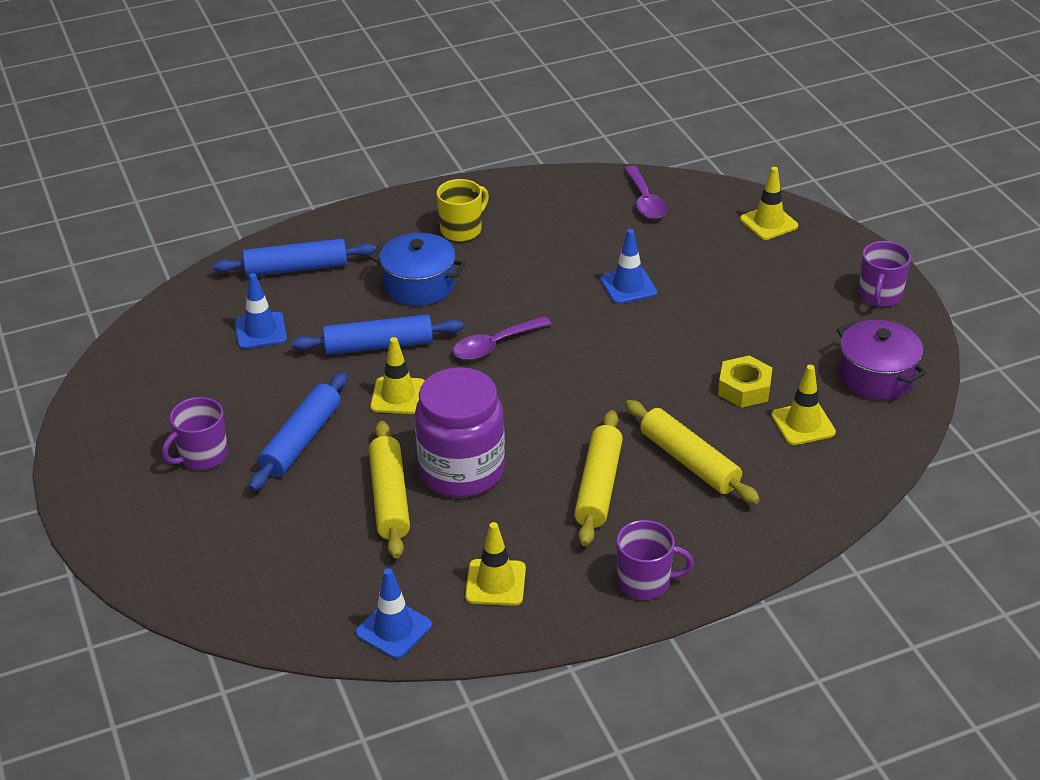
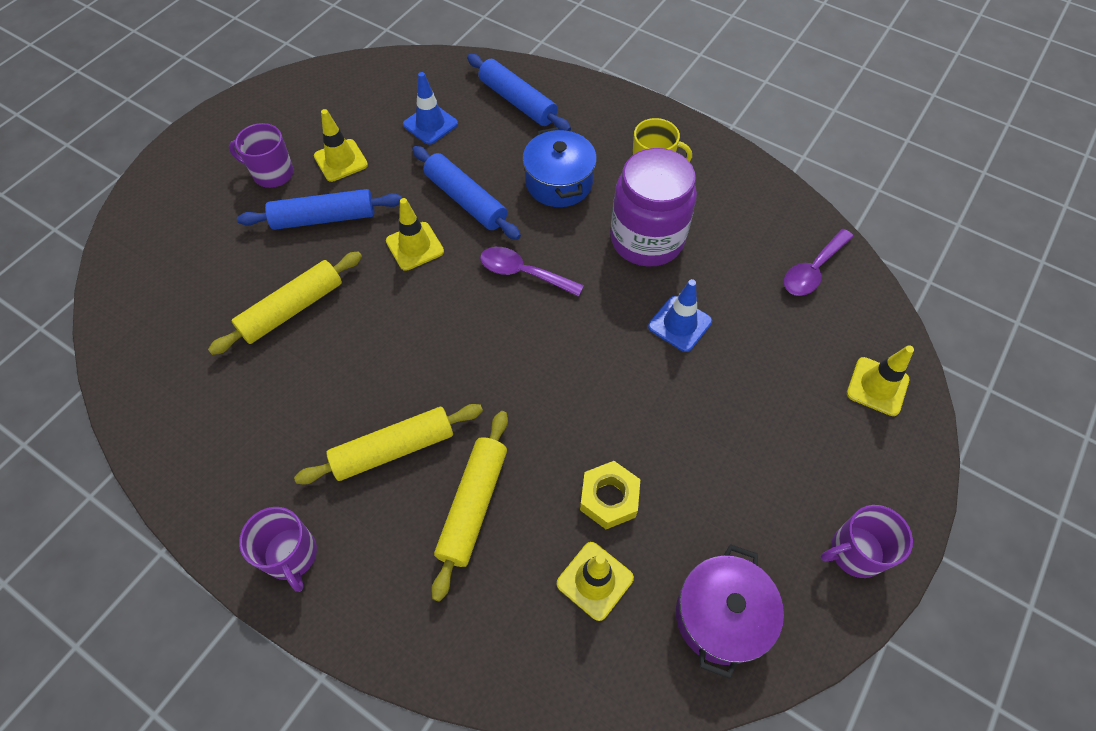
camera: 55 degrees right, 20 degrees up
blue traffic cone [356,568,432,659] -> none
purple jar [415,367,505,498] -> purple jar moved to [610,148,697,267]
yellow traffic cone [465,522,526,606] -> yellow traffic cone moved to [314,109,368,182]

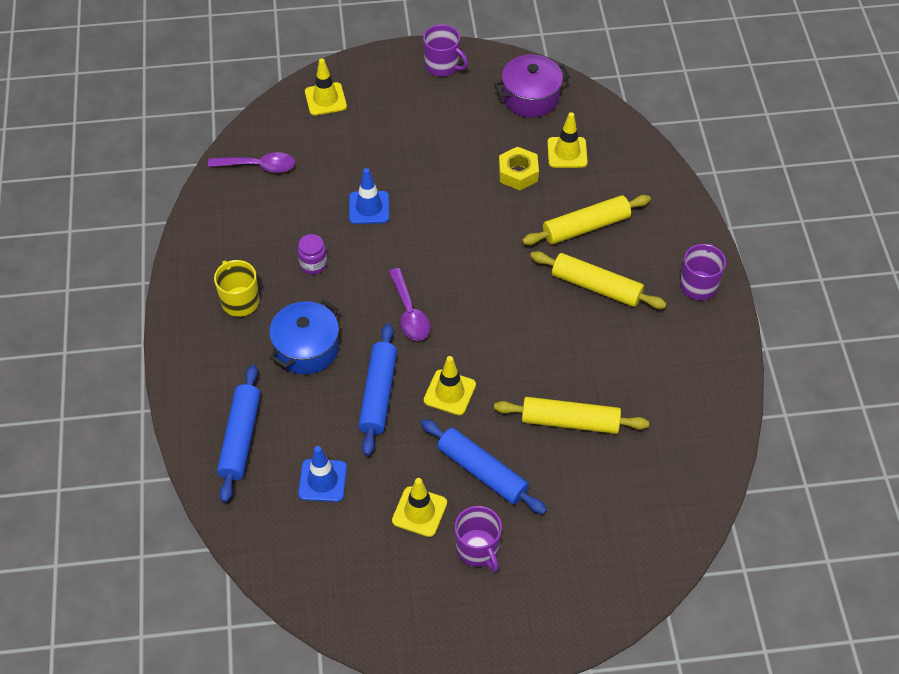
camera: 130 degrees left, 5 degrees down
purple jar [610,148,697,267] -> purple jar [298,234,327,275], size x0.42

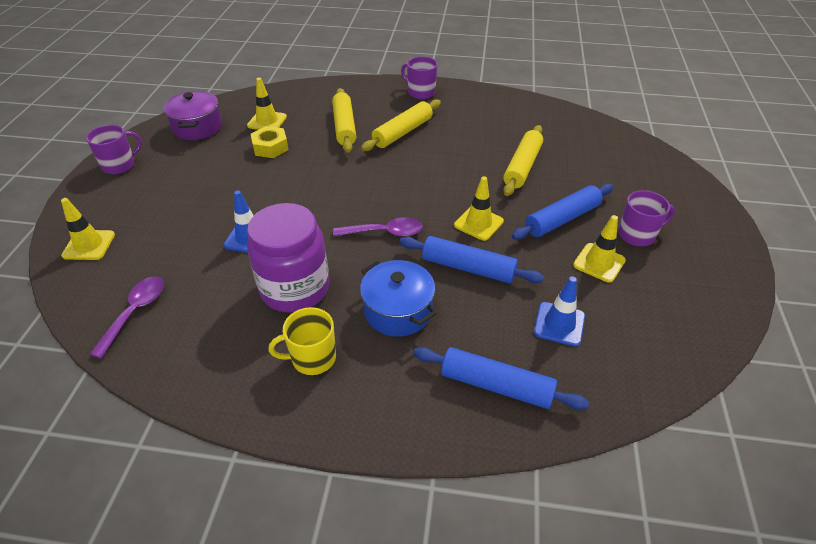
camera: 75 degrees left, 10 degrees down
purple jar [298,234,327,275] -> purple jar [247,203,329,313], size x2.36

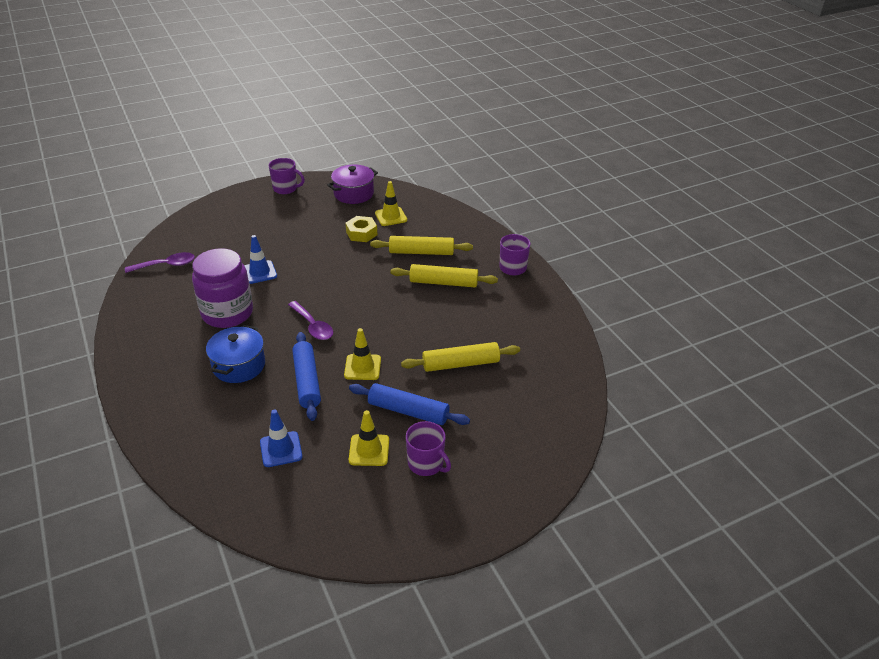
camera: 55 degrees right, 5 degrees down
yellow traffic cone [61,198,115,260] -> none
yellow mug [268,307,336,375] -> none
yellow rolling pin [332,88,356,153] -> yellow rolling pin turned 45 degrees clockwise [370,236,473,255]
blue rolling pin [413,347,589,410] -> none

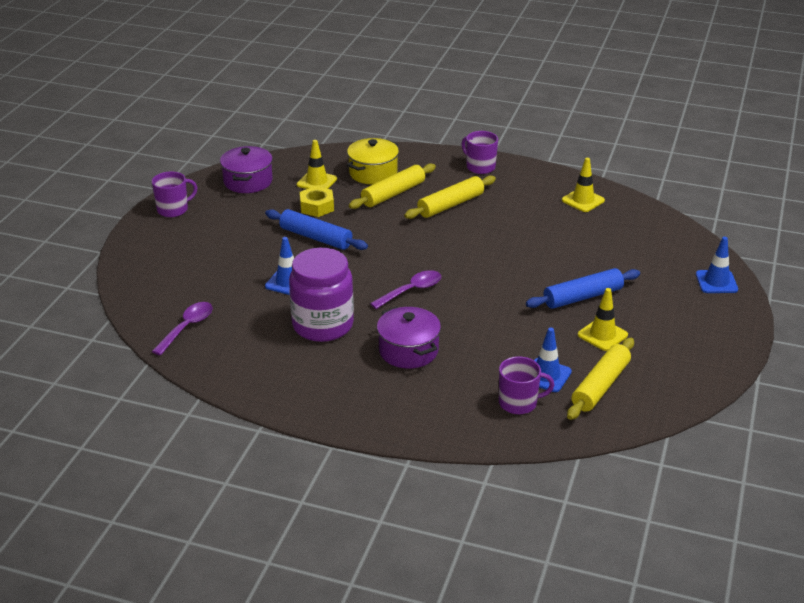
camera: 45 degrees left, 5 degrees down
blue pot [206,325,265,383] -> purple pot [377,307,441,369]
purple spoon [288,301,333,340] -> purple spoon turned 45 degrees counterclockwise [370,270,441,309]
blue rolling pin [292,332,321,421] -> blue rolling pin moved to [265,209,368,250]
yellow traffic cone [344,328,381,380] -> yellow traffic cone moved to [562,158,605,212]
yellow rolling pin [401,342,520,372] -> yellow rolling pin moved to [567,338,634,420]
purple mug [406,421,451,476] -> purple mug moved to [499,356,554,414]
none -> yellow pot [347,138,399,184]
none -> blue traffic cone [696,237,738,293]

